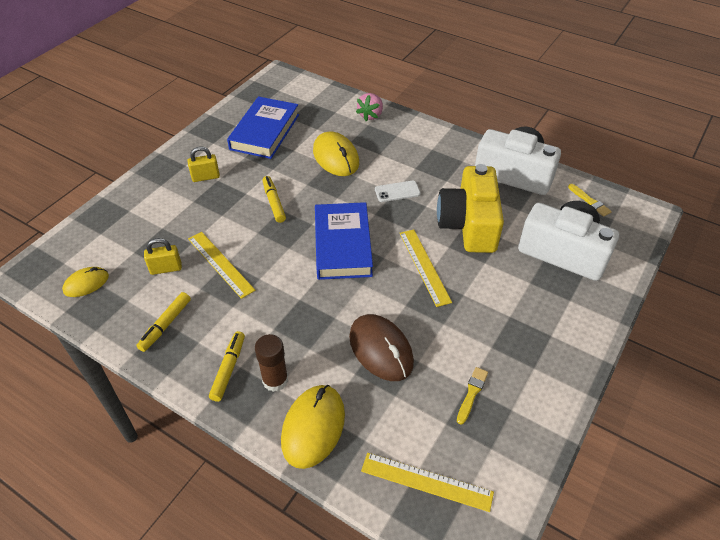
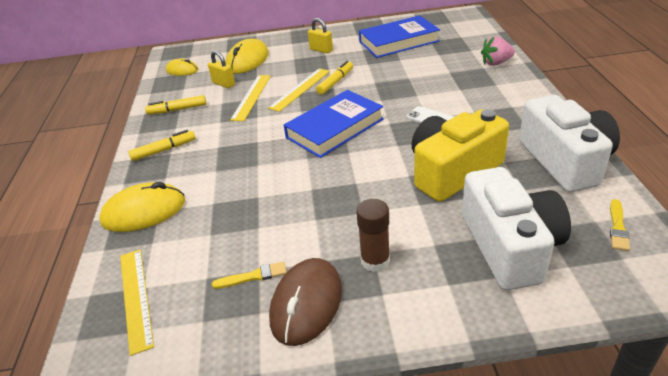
camera: 55 degrees right, 10 degrees down
brown glue stick [255,334,288,392] -> brown glue stick moved to [356,199,390,272]
yellow mouse [313,131,359,176] -> yellow mouse moved to [225,39,269,74]
brown mouse [349,314,414,381] -> brown mouse moved to [269,258,342,346]
yellow ruler [399,229,452,307] -> yellow ruler moved to [268,68,330,112]

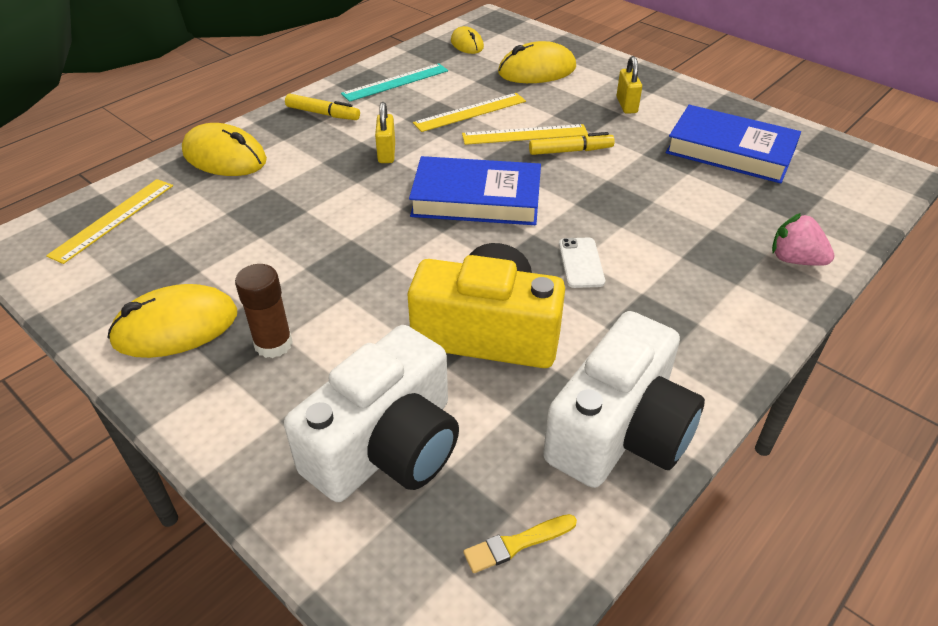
camera: 45 degrees right, 5 degrees up
yellow marker [145,95,206,115] -> turquoise ruler [341,63,448,102]
yellow padlock [208,51,235,88] -> yellow padlock moved to [375,102,395,163]
yellow brush [212,261,287,289] -> none
brown mouse [269,258,342,346] -> yellow mouse [108,284,237,358]

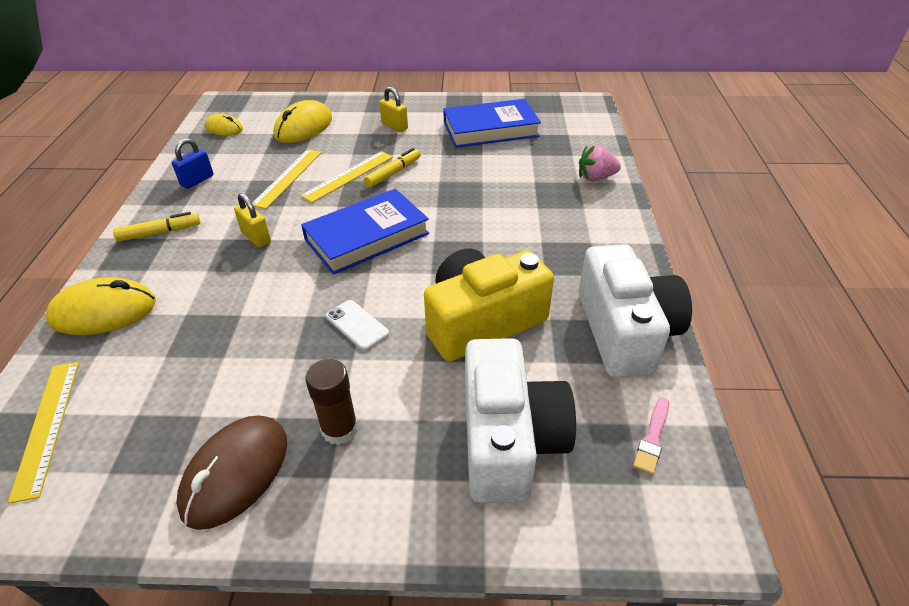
camera: 40 degrees left, 0 degrees up
yellow mouse [108,284,237,358] -> brown mouse [176,415,287,530]
turquoise ruler [341,63,448,102] -> blue padlock [172,138,214,189]
yellow brush [463,514,577,573] -> pink brush [633,397,669,475]
white phone [559,238,605,288] -> white phone moved to [326,300,389,351]

